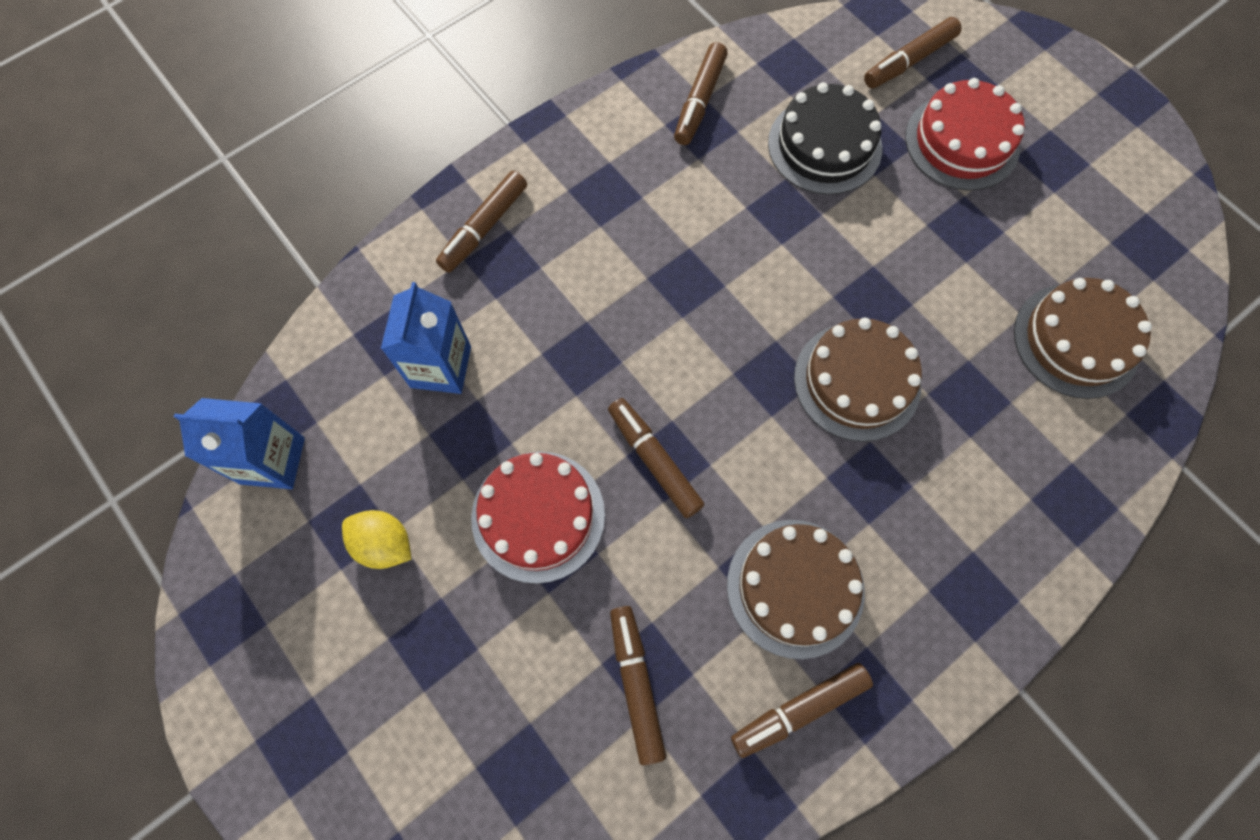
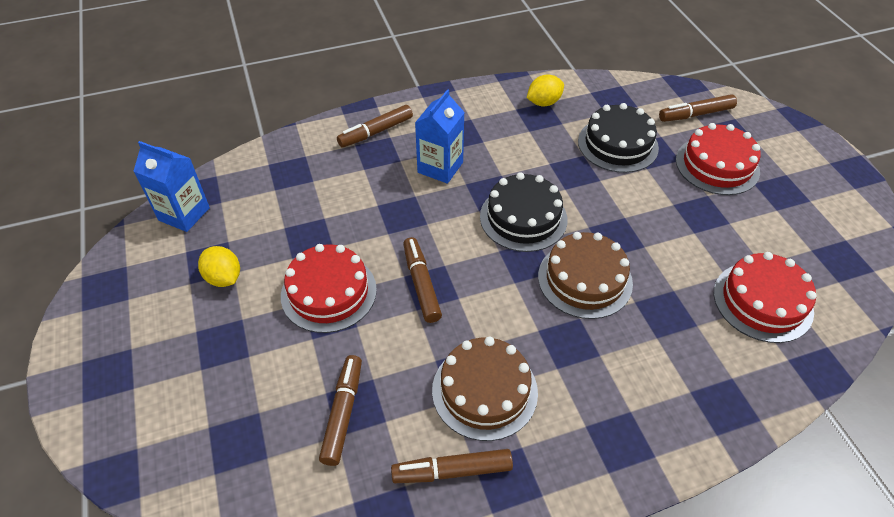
camera: 20 degrees right, 20 degrees down
blue carton [381,282,471,394] -> blue carton moved to [415,89,465,184]
brown marker [674,42,728,145] -> yellow lemon [527,74,564,106]
brown cake [1014,278,1152,399] -> red cake [714,252,817,343]
none -> black cake [480,172,567,252]

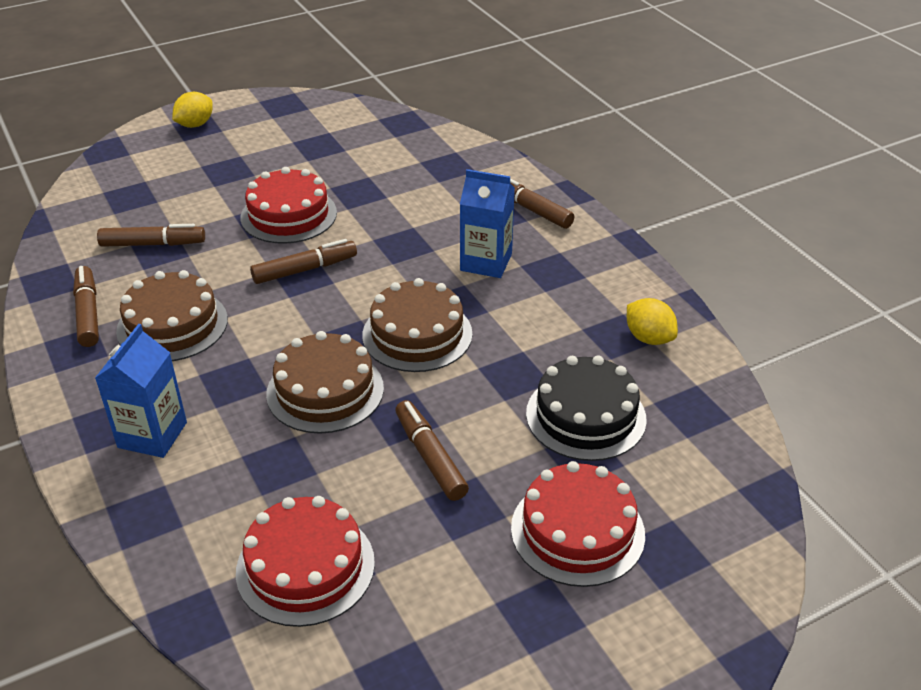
camera: 80 degrees right, 10 degrees down
blue carton [134,141,210,232] -> blue carton moved to [95,324,187,458]
yellow lemon [198,246,240,287] -> yellow lemon moved to [172,92,213,128]
black cake [480,172,567,252] -> brown cake [362,278,472,372]
brown marker [659,94,737,122] -> brown marker moved to [395,400,469,501]

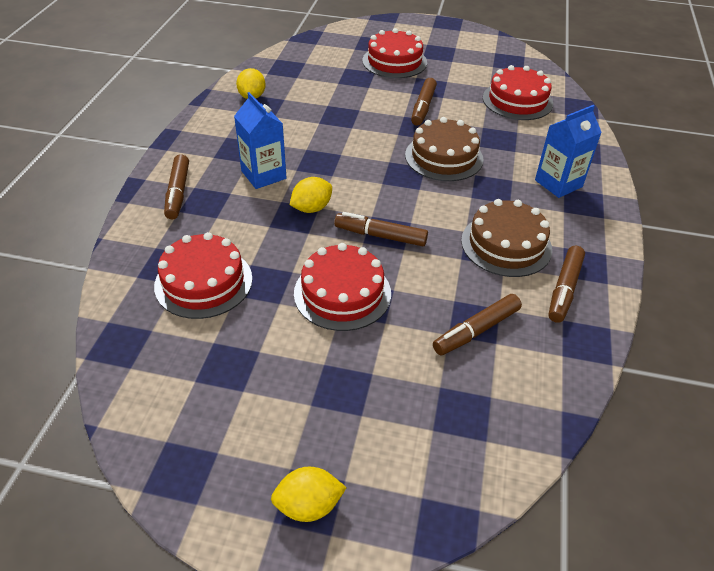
camera: 140 degrees left, 5 degrees up
brown marker [97,224,205,247] -> brown marker turned 75 degrees counterclockwise [433,294,522,355]
brown cake [362,278,472,372] -> none
black cake [526,355,647,461] -> none
none -> red cake [154,232,252,319]
none -> yellow lemon [290,177,332,213]

